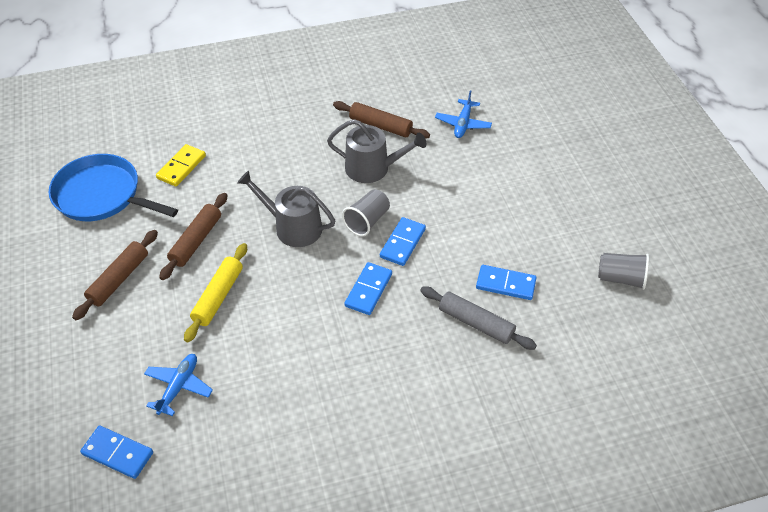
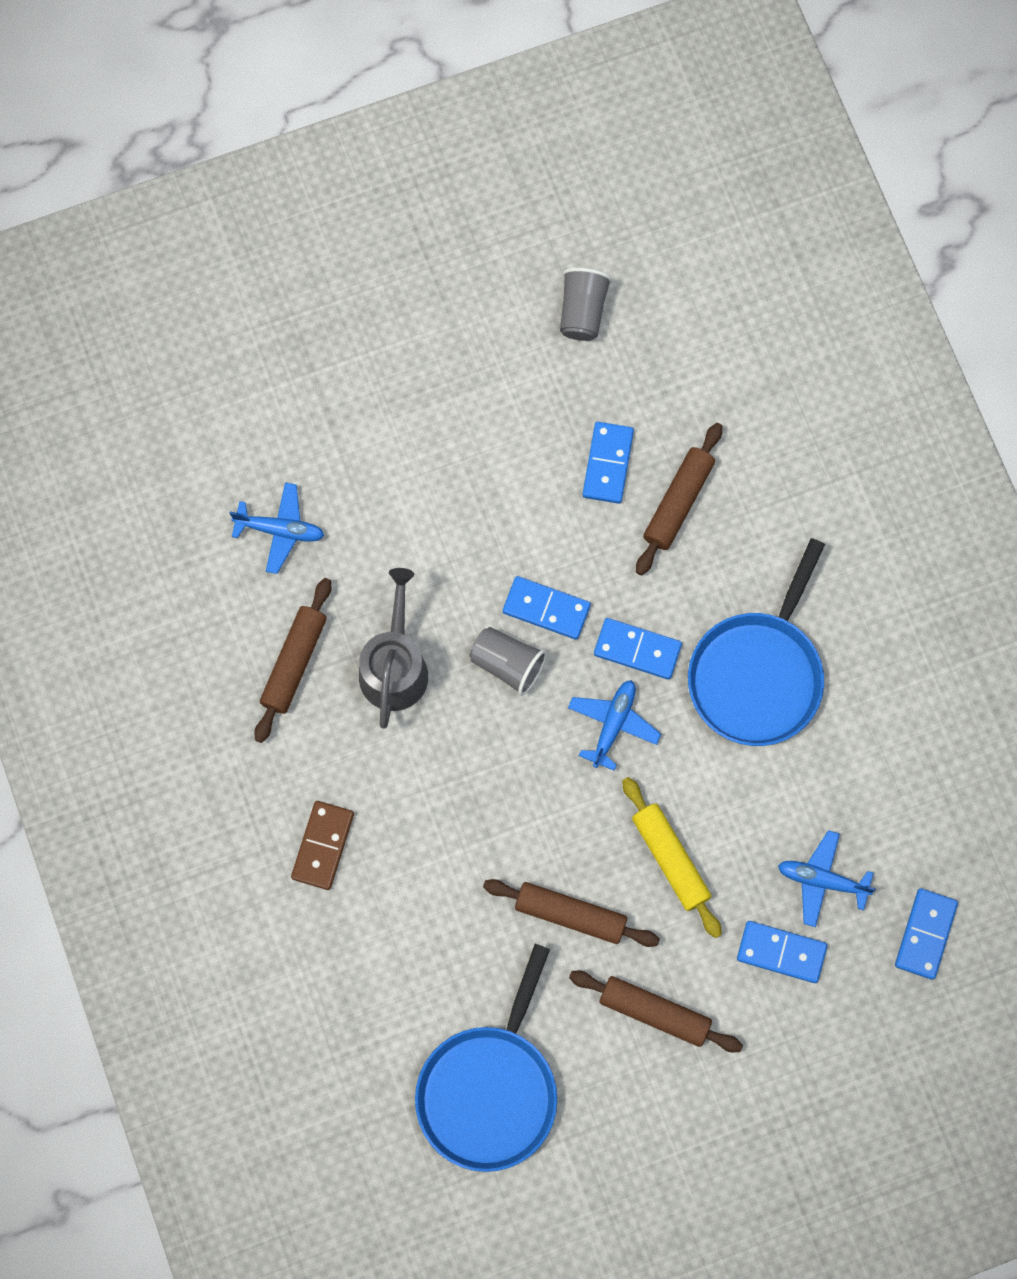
camera: 95 degrees left, 25 degrees up
yellow domino [156,144,206,187] -> none
yellow rolling pin [184,243,247,342] -> yellow rolling pin turned 45 degrees clockwise [622,777,722,938]
grey watering can [237,171,335,247] -> none
grey rolling pin [420,287,537,350] -> brown rolling pin [636,423,722,575]
none -> brown domino [291,801,354,890]
none -> blue plane [568,680,661,771]
none -> blue pan [688,538,825,746]
none -> blue domino [737,921,827,983]

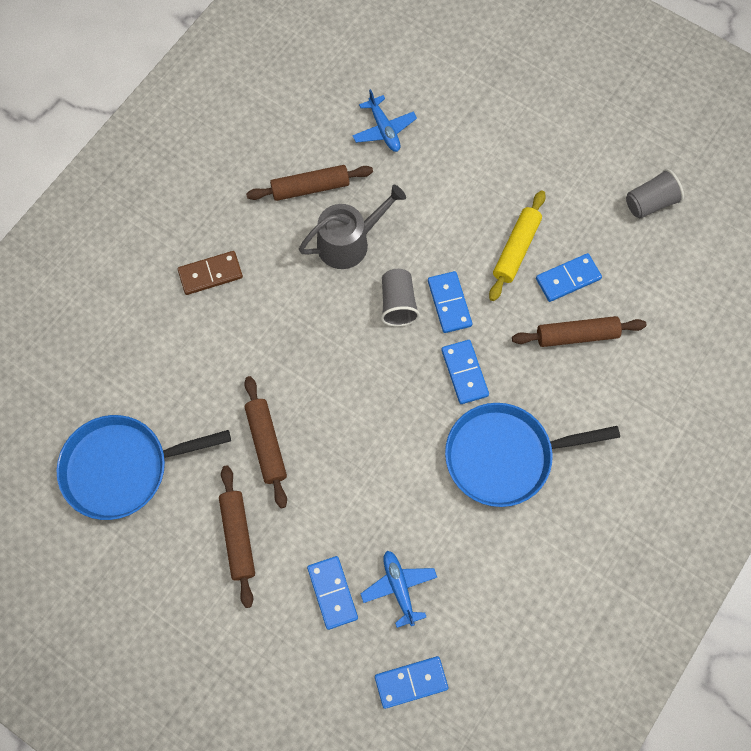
camera: 55 degrees right, 5 degrees down
blue plane [568,680,661,771] -> none
yellow rolling pin [622,777,722,938] -> yellow rolling pin moved to [489,190,546,301]

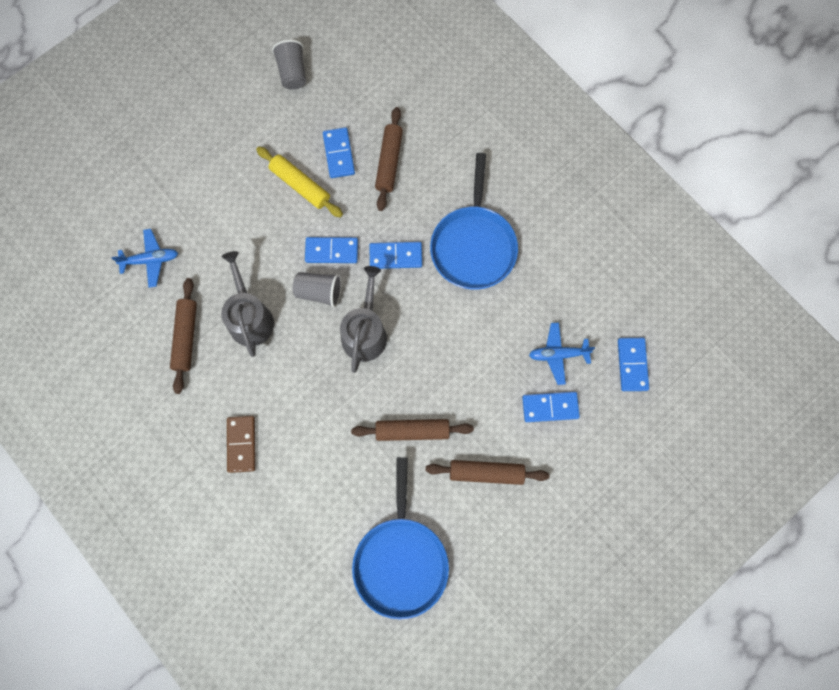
camera: 75 degrees left, 5 degrees up
none -> grey watering can [340,266,387,373]

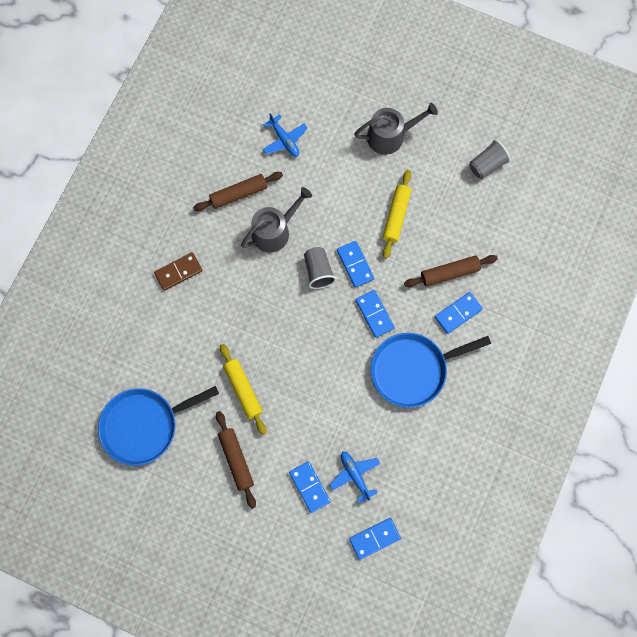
camera: 65 degrees right, 0 degrees up
blue domino [323,127,355,178] -> blue domino moved to [435,292,483,334]
grey watering can [340,266,387,373] -> grey watering can moved to [354,103,438,155]
brown rolling pin [351,419,474,441] -> yellow rolling pin [220,344,266,435]

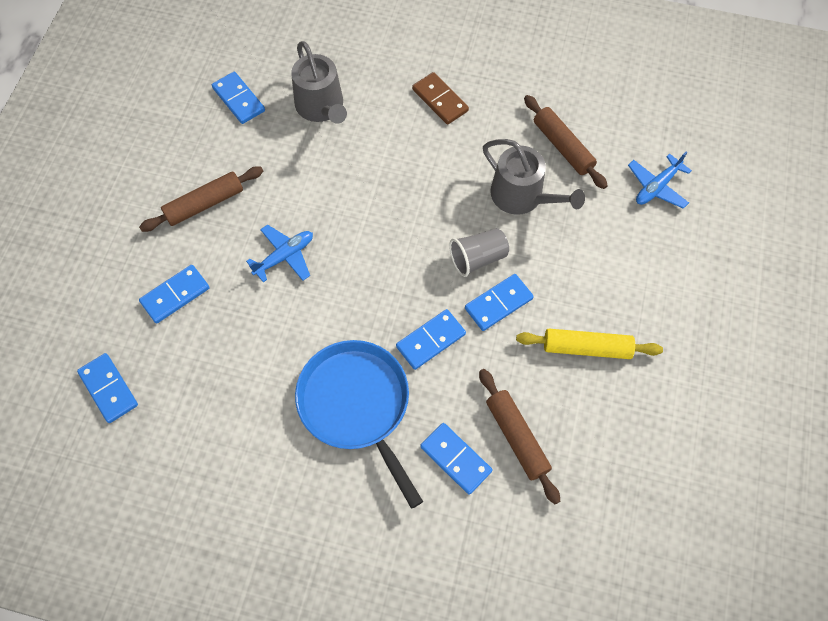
camera: 80 degrees right, 10 degrees down
blue pan [98,386,219,466] -> blue domino [212,72,265,124]
yellow rolling pin [220,344,266,435] -> none
blue plane [329,451,380,503] -> blue plane moved to [246,225,313,282]
grey watering can [354,103,438,155] -> grey watering can moved to [291,41,347,124]
grey cup [469,140,511,179] -> none

